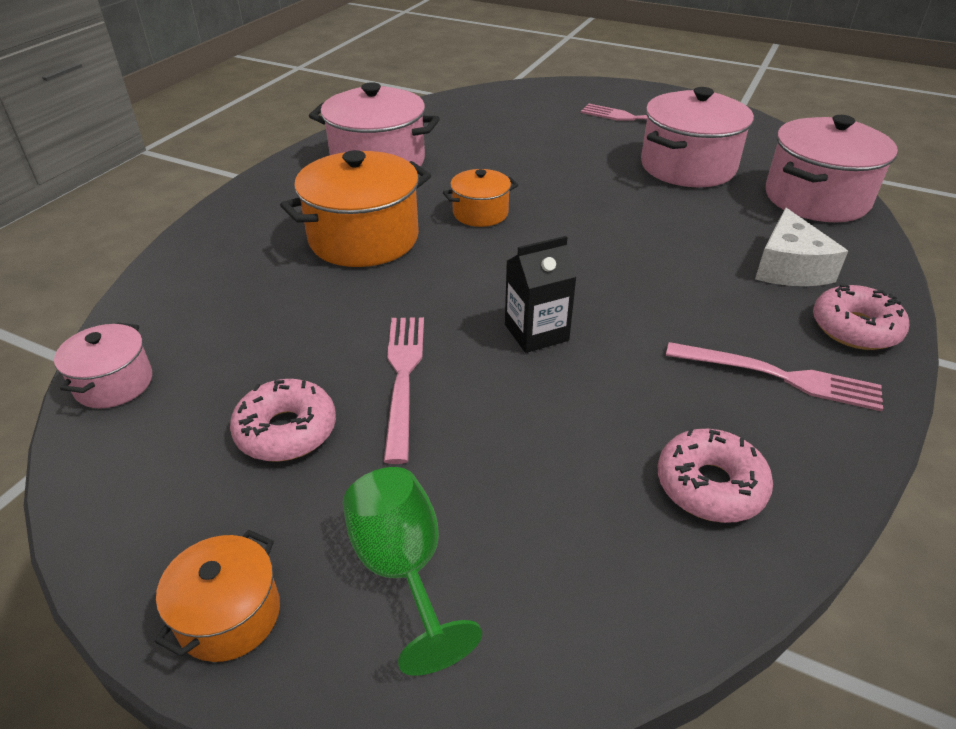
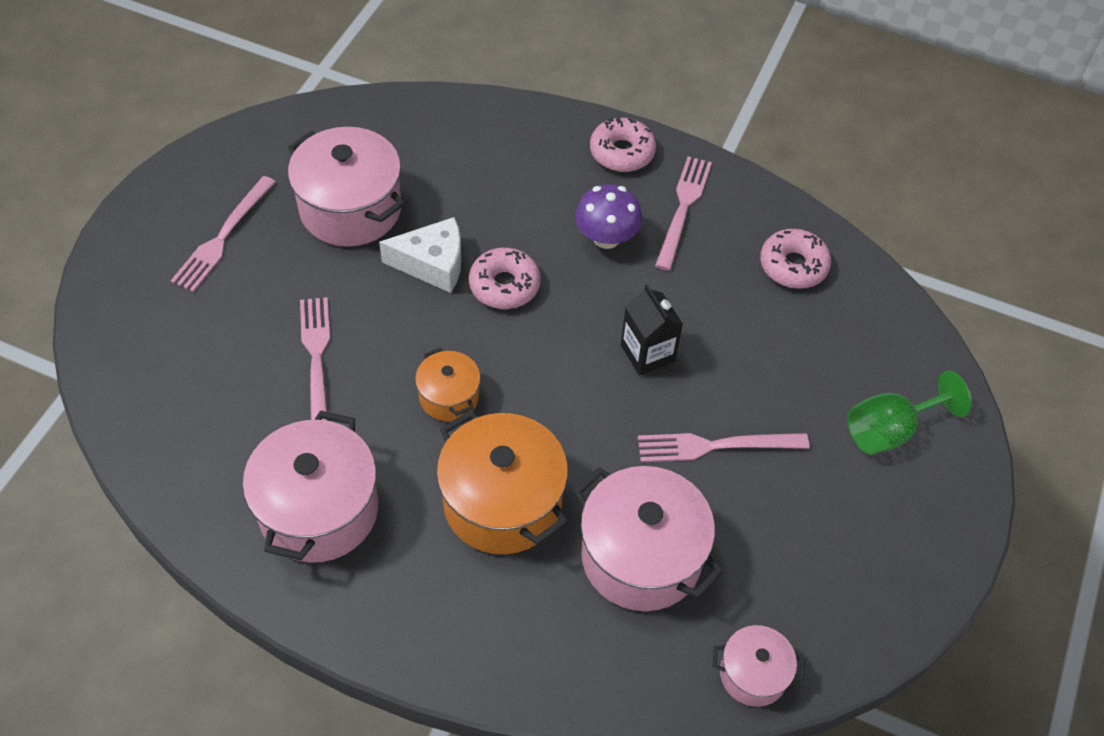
camera: 95 degrees left, 15 degrees up
orange pot [155,530,280,662] -> none
pink donut [230,379,336,462] -> pink donut moved to [469,248,540,309]
white cheese [755,208,848,286] -> white cheese moved to [379,217,462,293]
pink pot [766,115,898,222] -> pink pot moved to [573,466,723,611]
none -> pink fork [300,297,330,421]
none -> purple mushroom [575,184,643,249]

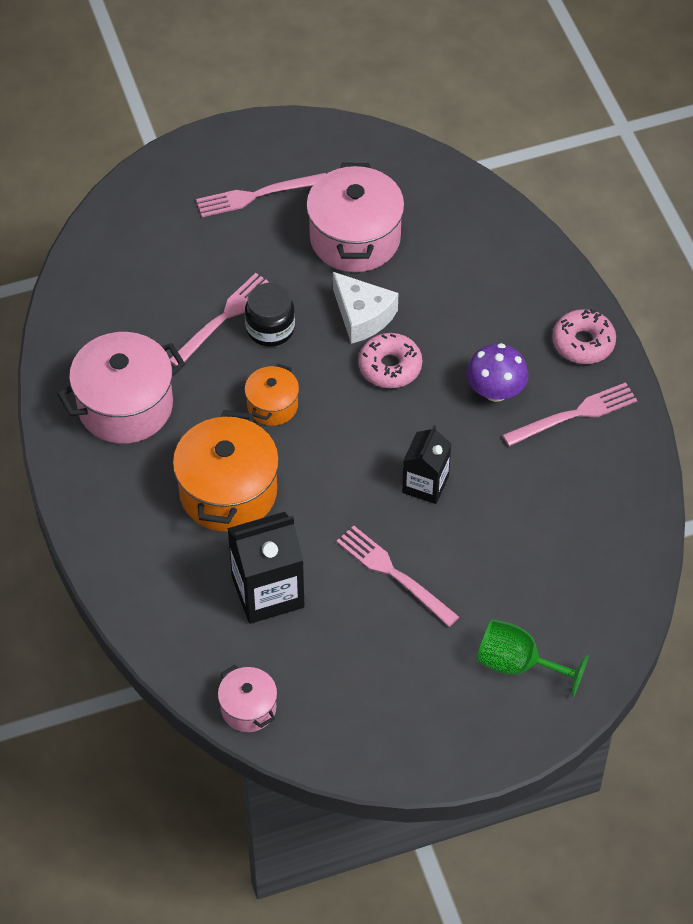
camera: 50 degrees right, 0 degrees up
pink pot [573,466,723,611] -> black carton [227,512,305,624]
pink donut [760,229,831,289] -> none
none -> black jar [245,283,295,347]

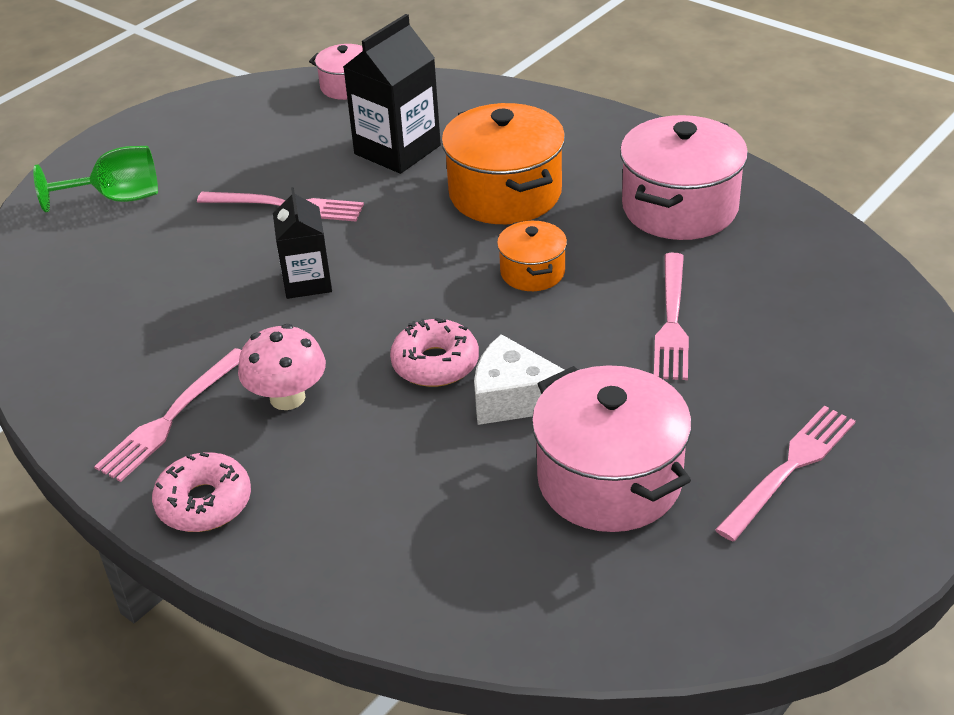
camera: 150 degrees right, 15 degrees down
black jar [245,283,295,347] -> none
purple mushroom [467,343,528,402] -> pink mushroom [238,324,326,410]

